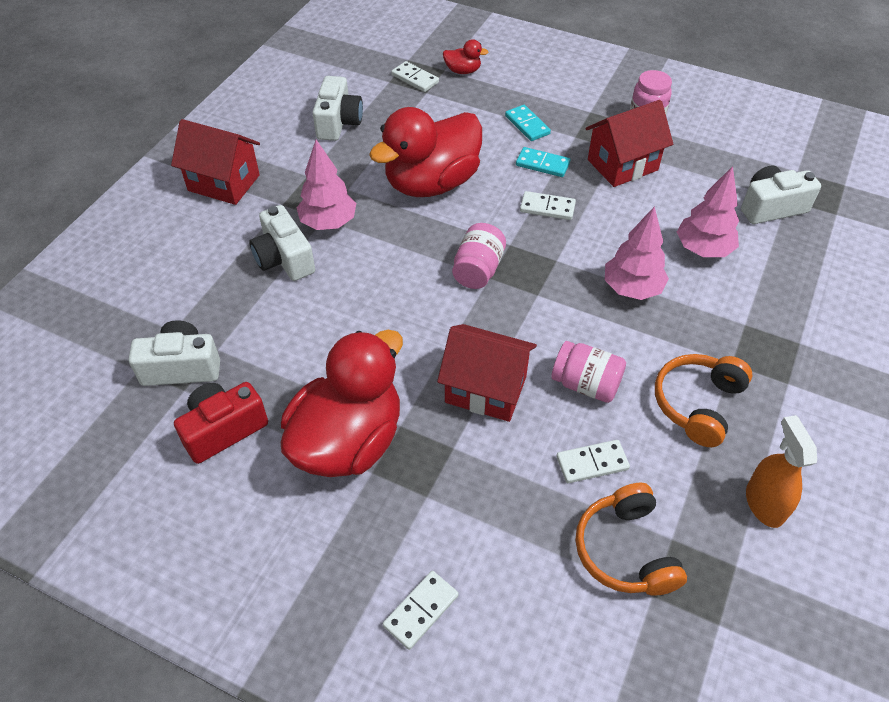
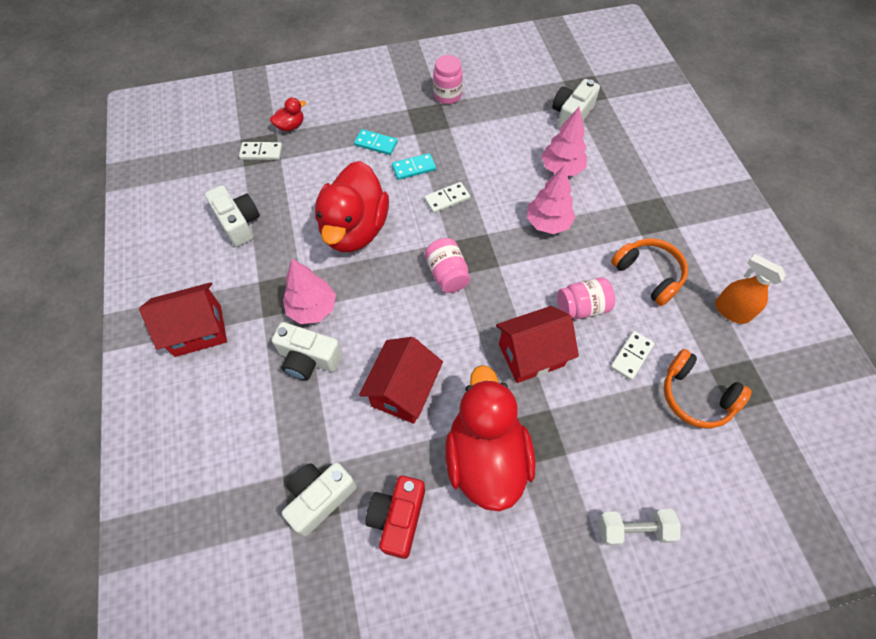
camera: 40 degrees left, 10 degrees up
white domino [383,571,459,650] -> white dumbbell [599,509,681,546]
red house [586,100,673,187] -> red house moved to [359,337,443,424]
orange headphones [655,354,753,447] -> orange headphones turned 150 degrees clockwise [611,238,688,306]

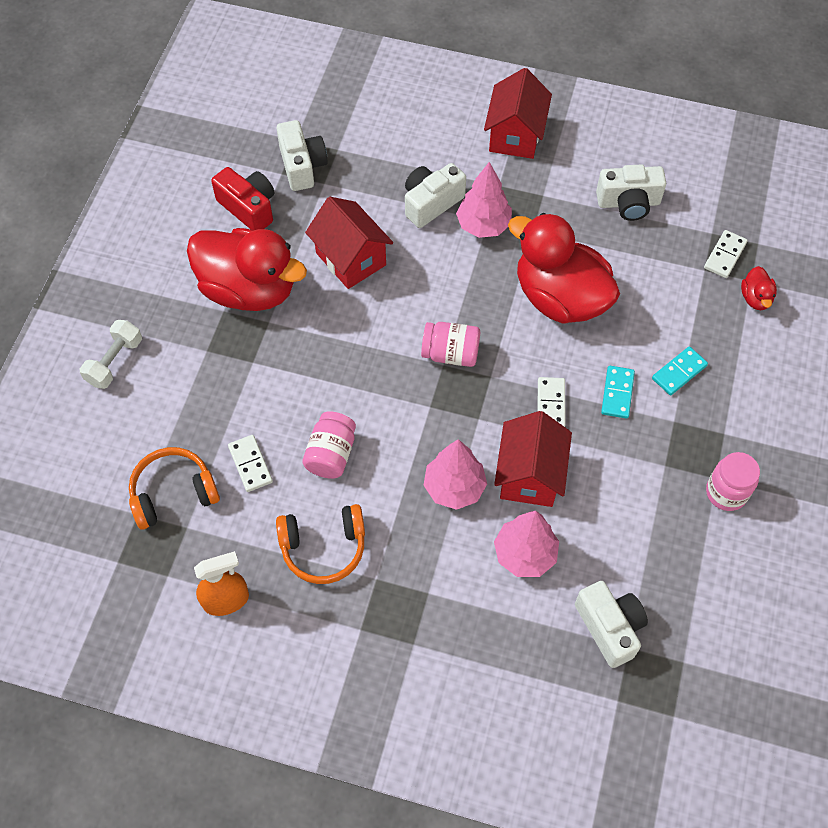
camera: 120 degrees right, 0 degrees up
red house [496,306,579,383] -> red house moved to [494,411,572,507]

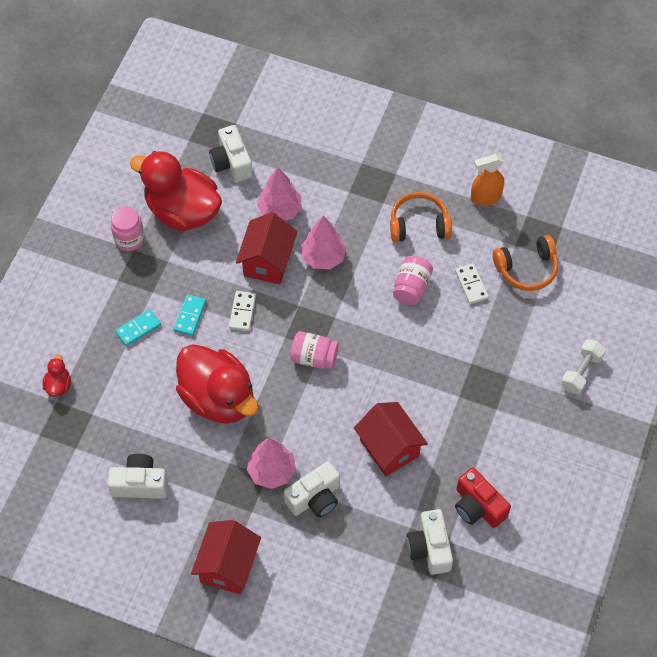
camera: 175 degrees left, 0 degrees up
red duck [187,228,307,311] -> red duck moved to [130,151,222,231]
white domino [704,230,748,278] -> none

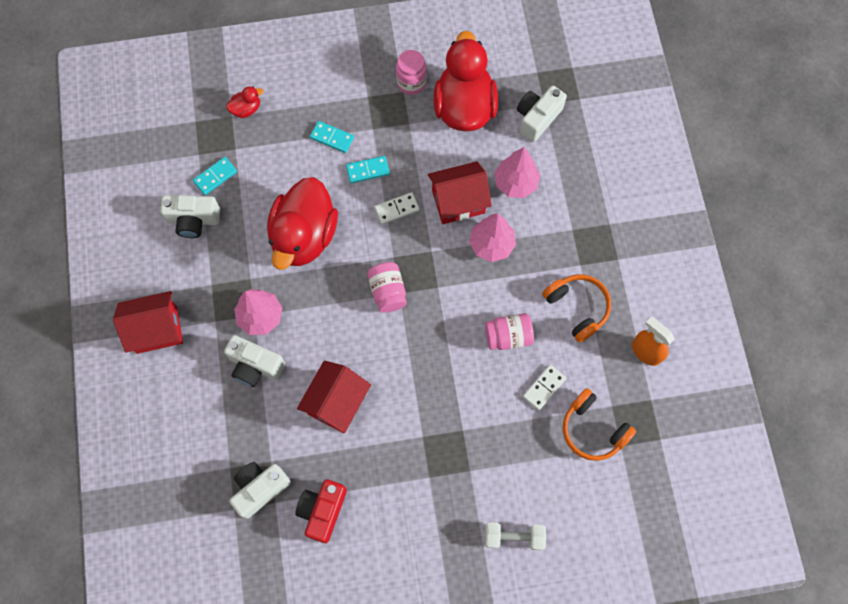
camera: 60 degrees right, 10 degrees up
white camera [108,454,168,498] -> white camera turned 120 degrees clockwise [160,195,220,238]
none -> turquoise domino [193,157,237,195]

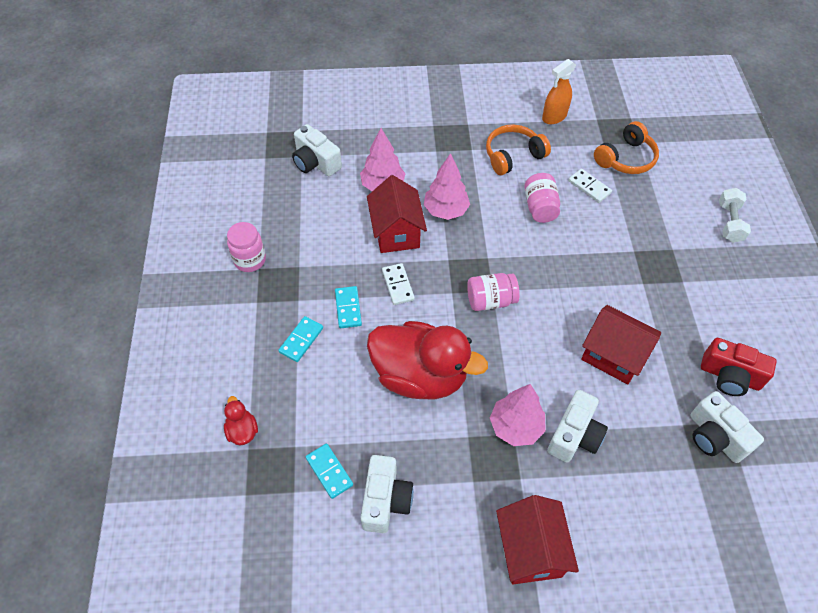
camera: 85 degrees left, 15 degrees down
red duck [433,31,498,131] -> none

